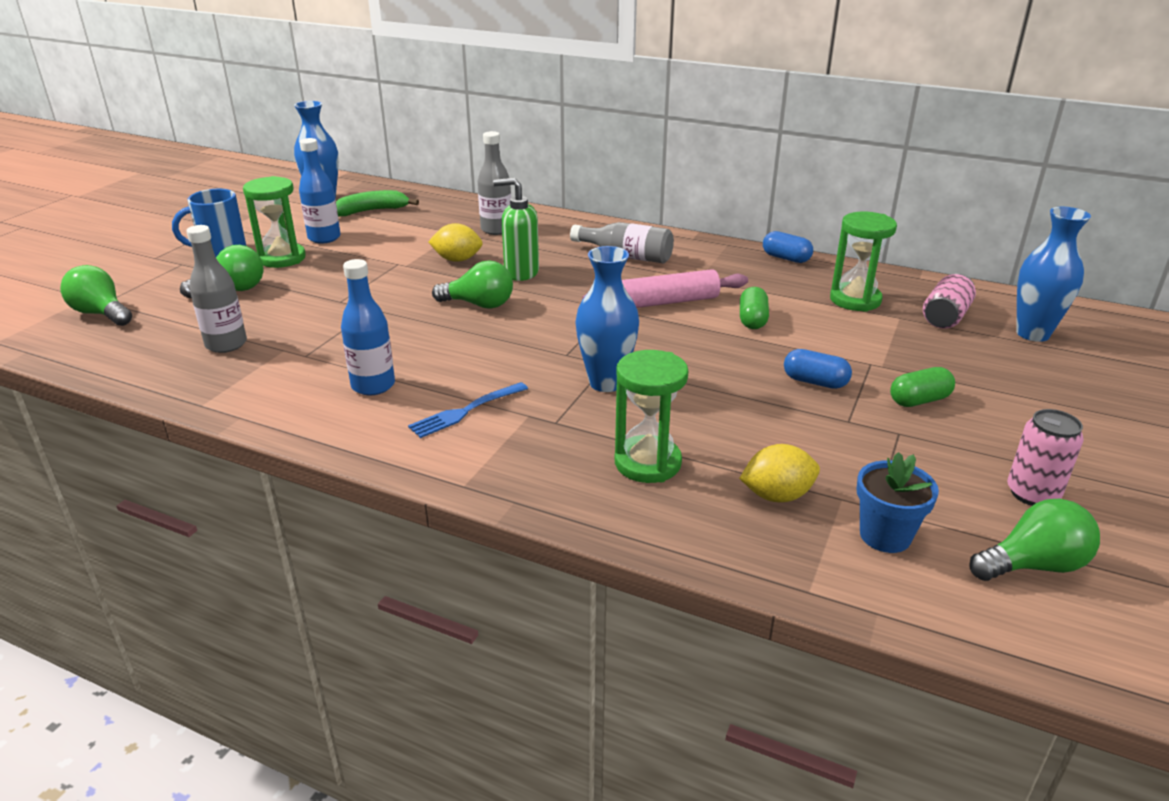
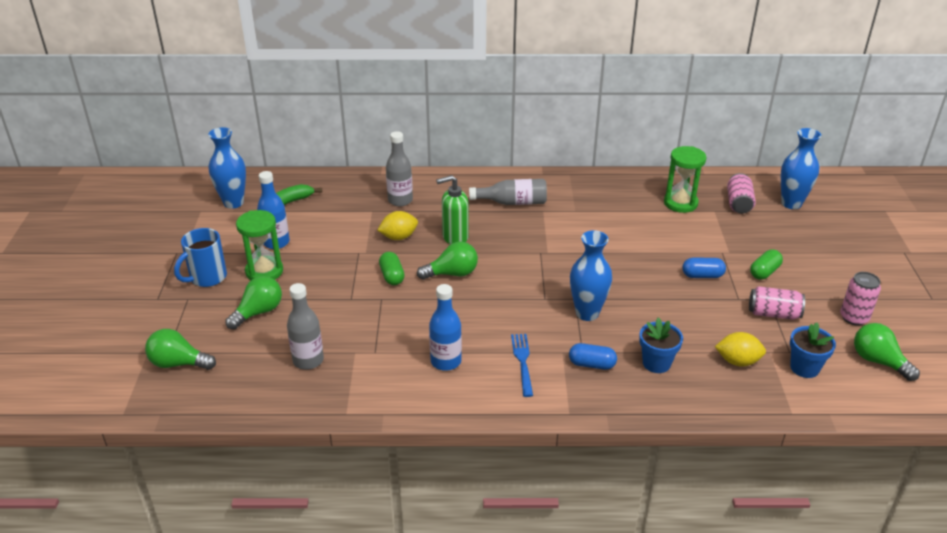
camera: 25 degrees left, 5 degrees up
blue fork [408,382,528,438] -> blue fork turned 150 degrees clockwise [511,334,533,397]
pink rolling pin [583,269,748,308] -> none
green hourglass [615,350,688,483] -> blue flower pot [639,317,683,373]
yellow lemon [739,444,820,502] -> yellow lemon turned 45 degrees clockwise [715,332,766,367]
green capsule [740,287,769,329] -> green capsule moved to [379,252,405,285]
blue capsule [763,231,813,263] -> blue capsule moved to [569,343,617,370]
green light bulb [969,499,1100,581] -> green light bulb turned 90 degrees counterclockwise [854,323,920,381]
none -> pink can [749,286,805,320]

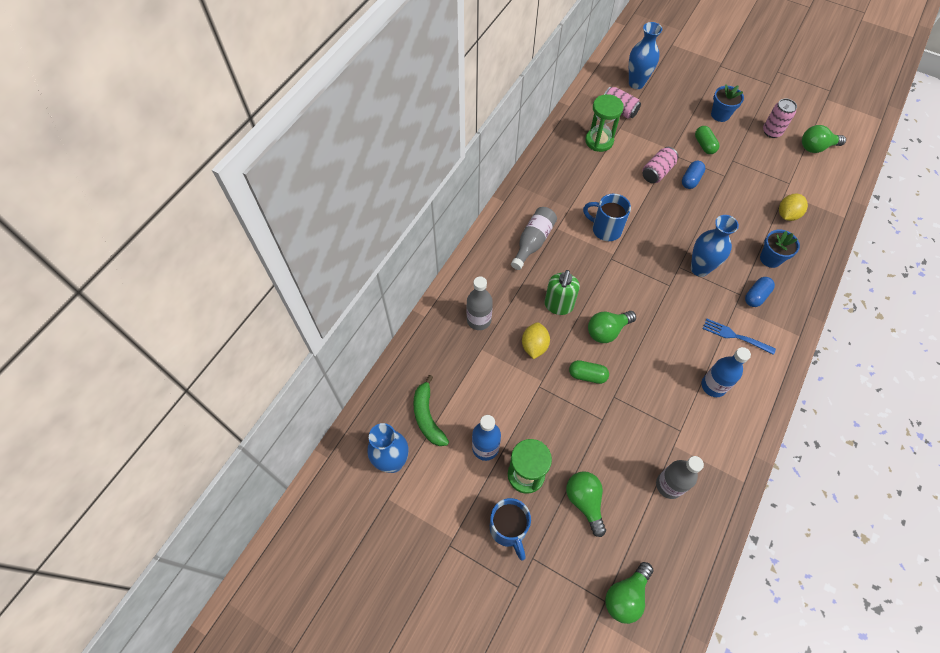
camera: 60 degrees left, 25 degrees up
green light bulb [417,242,478,280] -> green light bulb turned 135 degrees counterclockwise [588,311,636,343]
pink can [749,286,805,320] -> pink can moved to [642,147,679,183]
blue flower pot [790,322,836,378] -> blue flower pot moved to [711,84,744,122]
none -> blue mug [583,194,631,241]

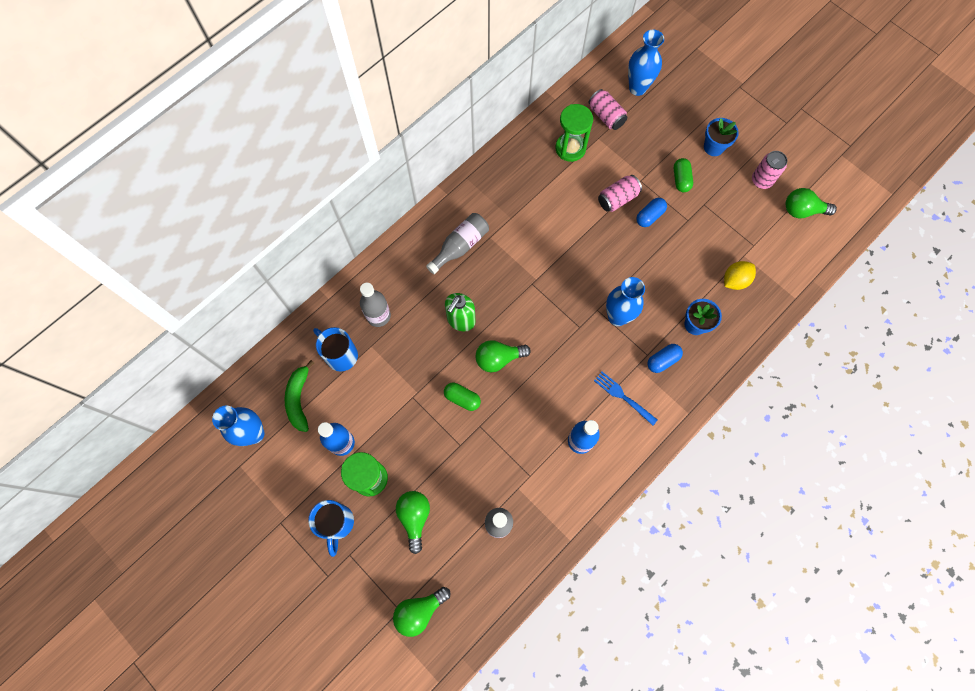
camera: 15 degrees right, 10 degrees up
yellow lemon [522,322,550,359] -> none
blue mug [583,194,631,241] -> blue mug moved to [313,327,358,372]

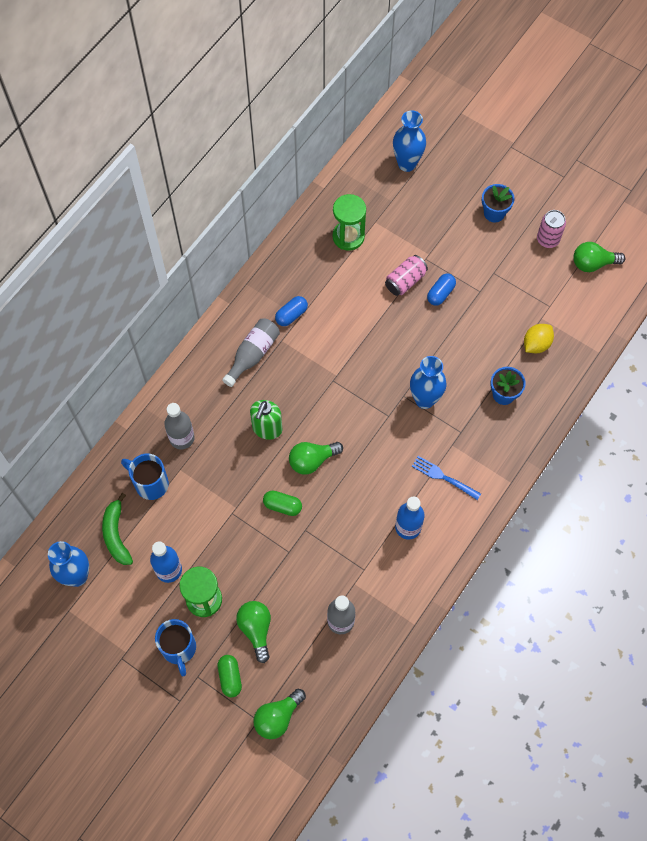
camera: 10 degrees left, 5 degrees down
pink can [589,89,627,130] -> none
blue capsule [647,344,683,373] -> blue capsule moved to [275,296,308,326]
green capsule [674,158,693,192] -> green capsule moved to [218,655,242,697]

